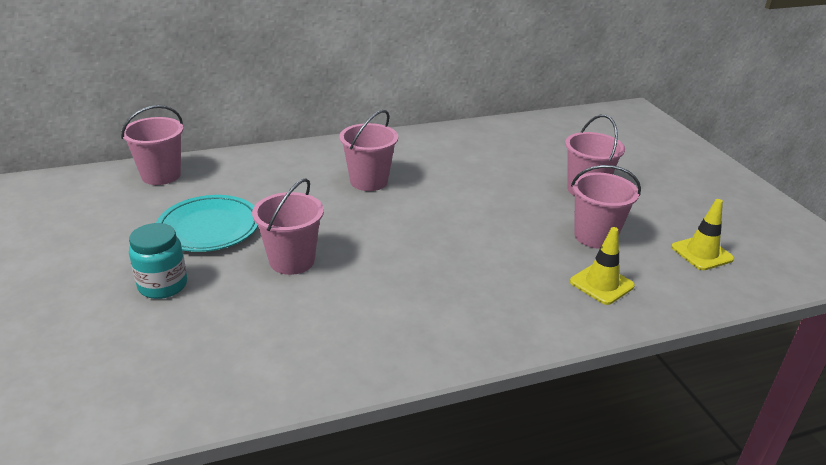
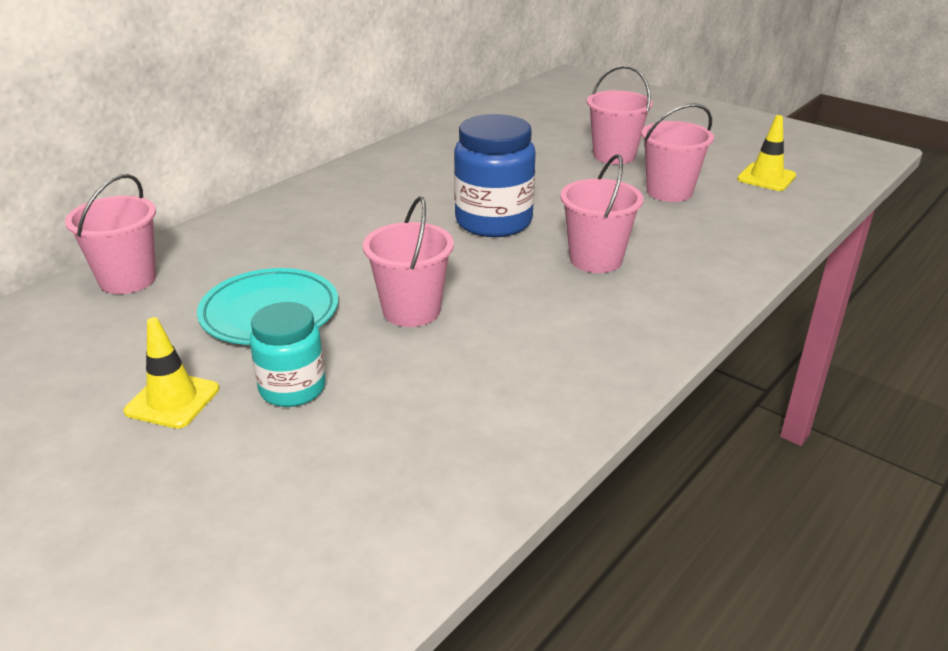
camera: 30 degrees left, 0 degrees up
pink bucket [340,110,398,191] -> pink bucket moved to [560,154,643,273]
yellow traffic cone [570,227,635,305] -> yellow traffic cone moved to [124,317,219,428]
none -> blue jar [454,114,536,237]

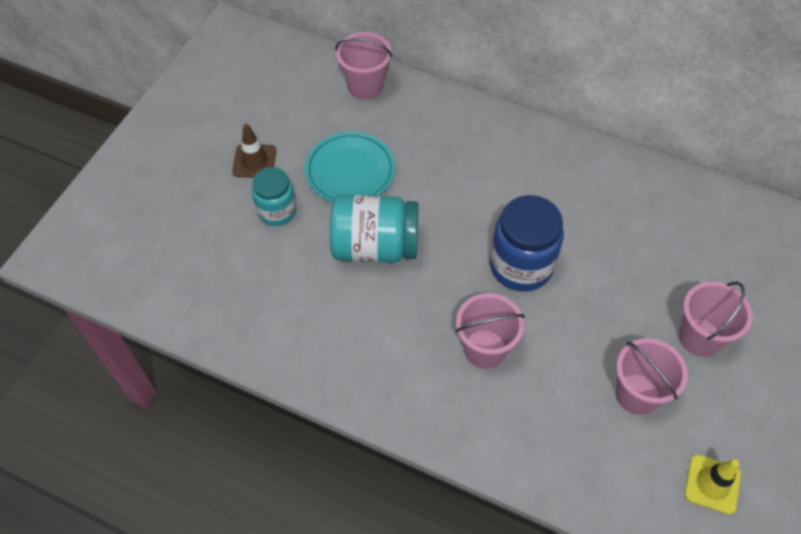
camera: 75 degrees right, 25 degrees up
yellow traffic cone [124,317,219,428] -> brown traffic cone [232,124,276,178]
pink bucket [363,197,454,327] -> turquoise jar [330,195,419,263]

